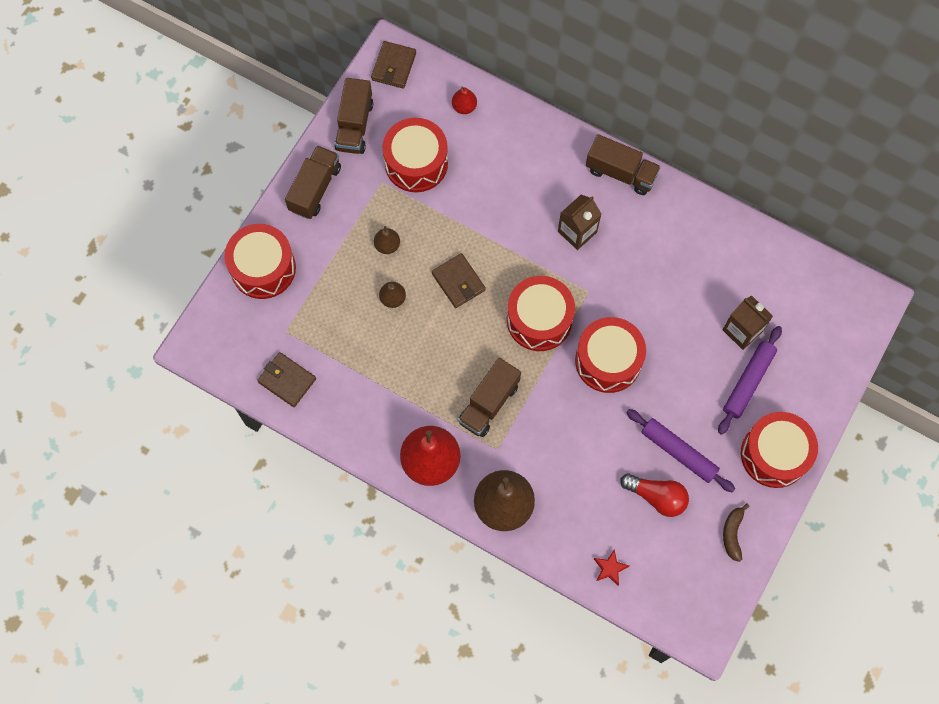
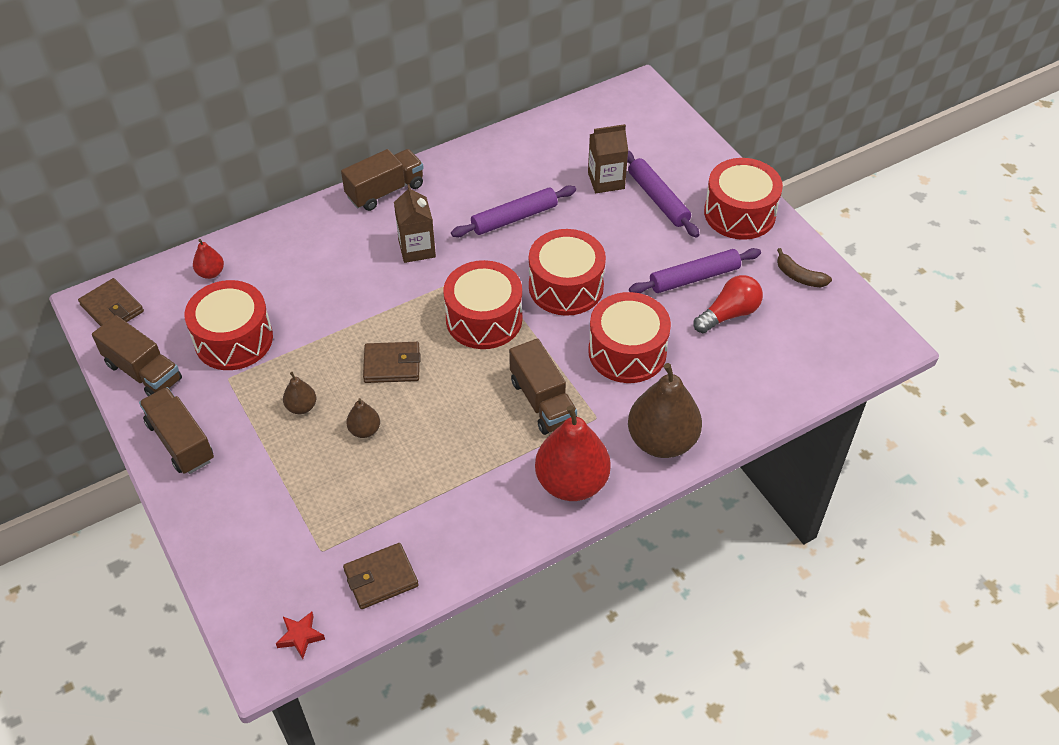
camera: 60 degrees left, 20 degrees down
red drum [224,224,296,299] -> red drum moved to [588,292,671,383]
red star [594,549,629,586] -> red star moved to [276,612,325,659]
none -> purple rolling pin [451,185,576,237]

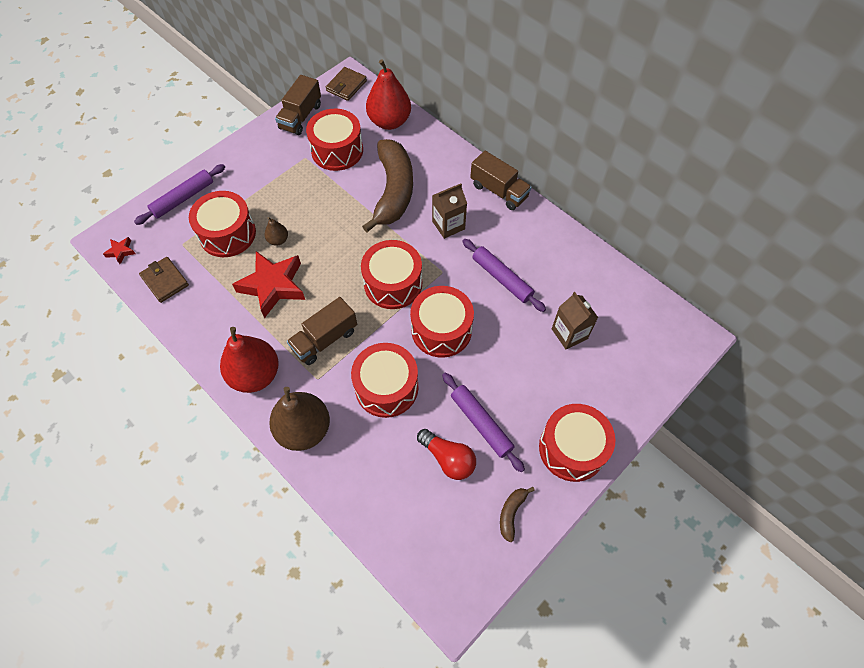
camera: 75 degrees right, 10 degrees up
brown truck [139,387,214,474] -> none
red pear [193,239,224,279] -> red pear [366,59,411,130], size x2.16
brown pear [283,372,316,414] -> none
brown wallet [363,342,421,383] -> none
purple rolling pin [627,150,699,238] -> purple rolling pin moved to [134,164,225,225]
none -> red drum [189,191,256,257]
none -> red star [232,251,305,318]
none -> brown banana [362,139,413,232]

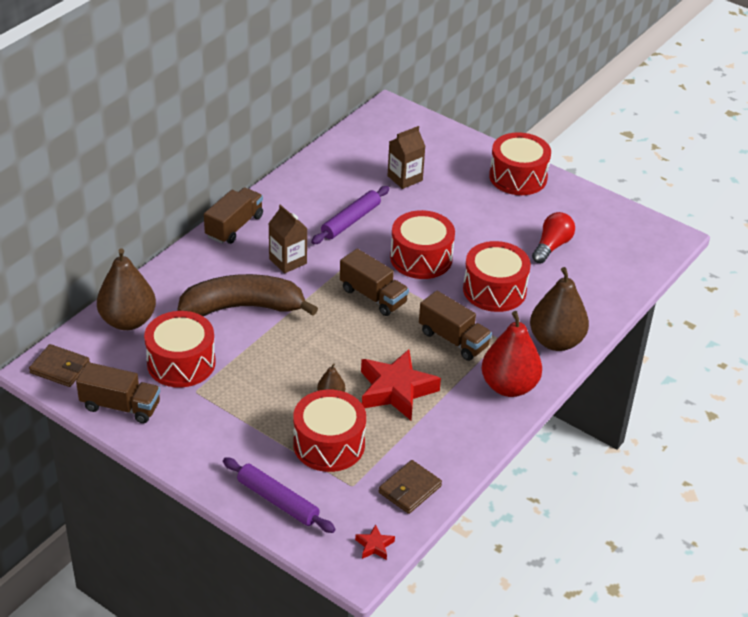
camera: 100 degrees left, 20 degrees down
red drum [361,240,422,309] -> brown truck [340,249,409,316]
red pear [366,59,411,130] -> brown pear [97,248,156,330]
purple rolling pin [442,373,525,472] -> none
brown banana [500,487,535,542] -> none

